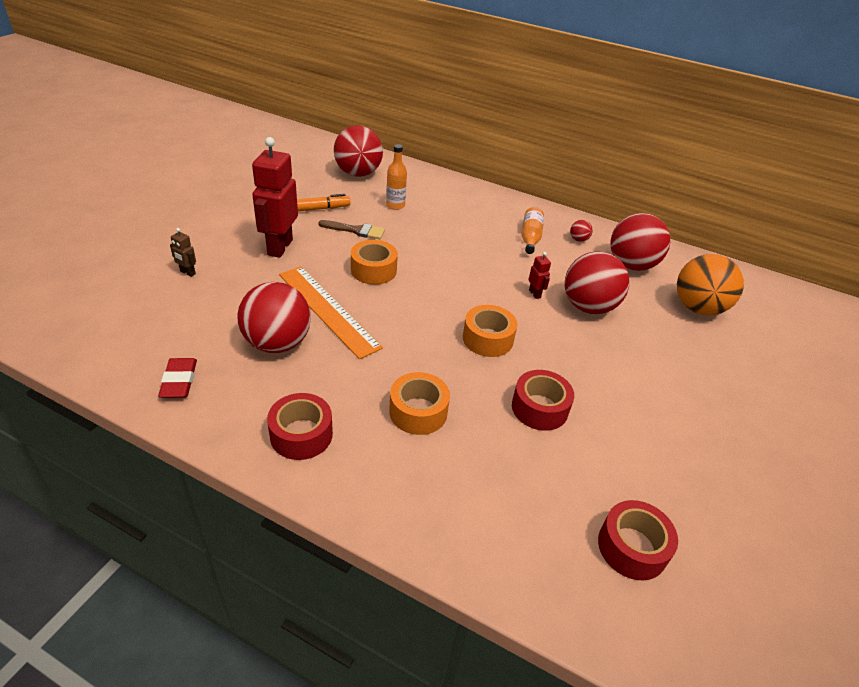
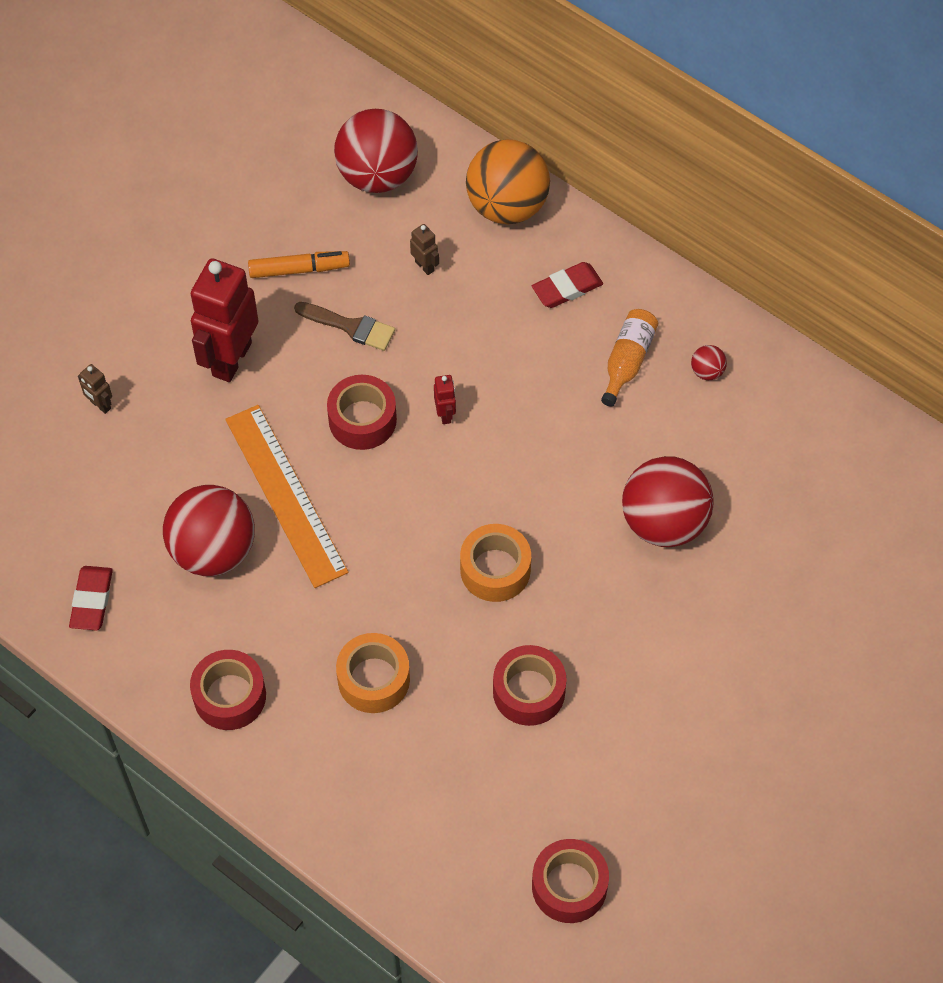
camera: 15 degrees right, 20 degrees up
orange tape [351,240,398,285] -> red tape [327,375,397,450]
orange bottle [386,144,407,210] -> brown robot [410,224,439,275]
red robot [528,252,551,299] -> red robot moved to [434,375,456,424]
red ball [610,213,670,271] -> none
orange ball [677,254,744,316] -> orange ball moved to [466,139,550,224]
none -> red eraser [532,262,603,308]

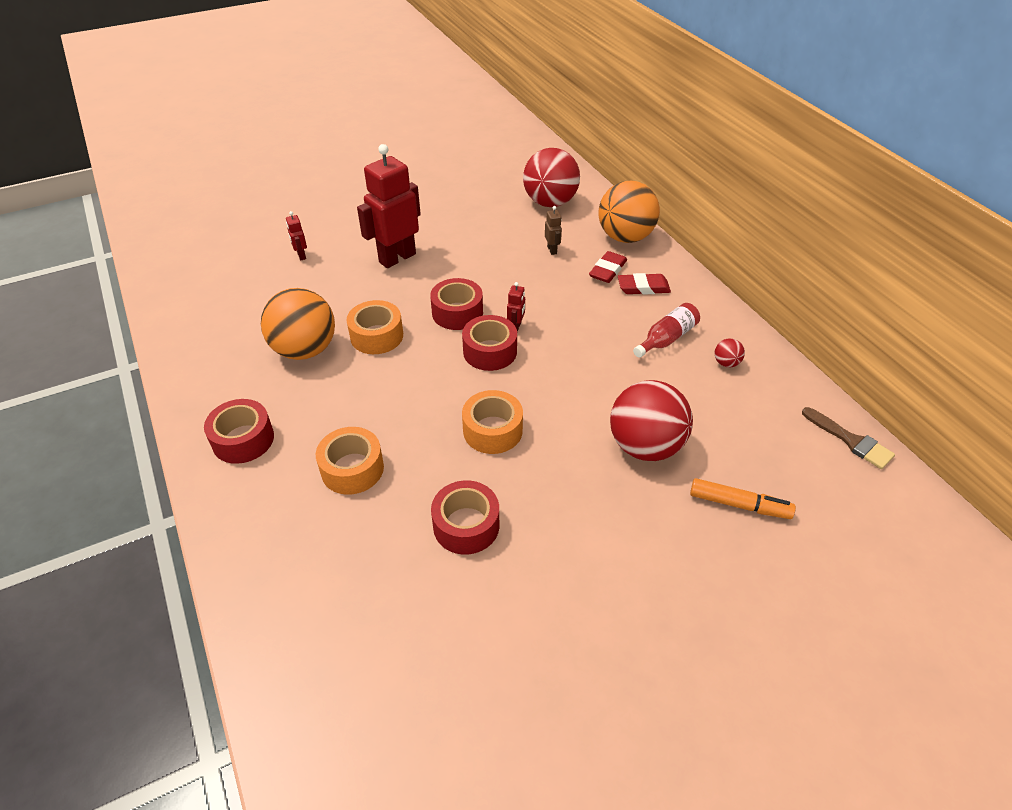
camera: 25 degrees right, 15 degrees down
red eraser [69,566,113,630] -> red eraser moved to [589,251,627,283]
brown robot [78,364,112,414] -> red robot [286,211,307,260]
red ball [163,485,255,576] -> orange ball [261,288,335,360]
orange ruler [225,405,349,588] -> orange tape [346,300,403,354]
orange marker [248,251,350,278] -> orange marker moved to [690,478,796,519]
brown brush [294,302,395,351] -> brown brush moved to [802,407,895,469]
red tape [532,839,609,923] -> red tape moved to [462,315,517,371]
orange bottle [601,309,658,407] -> red bottle [633,303,700,358]

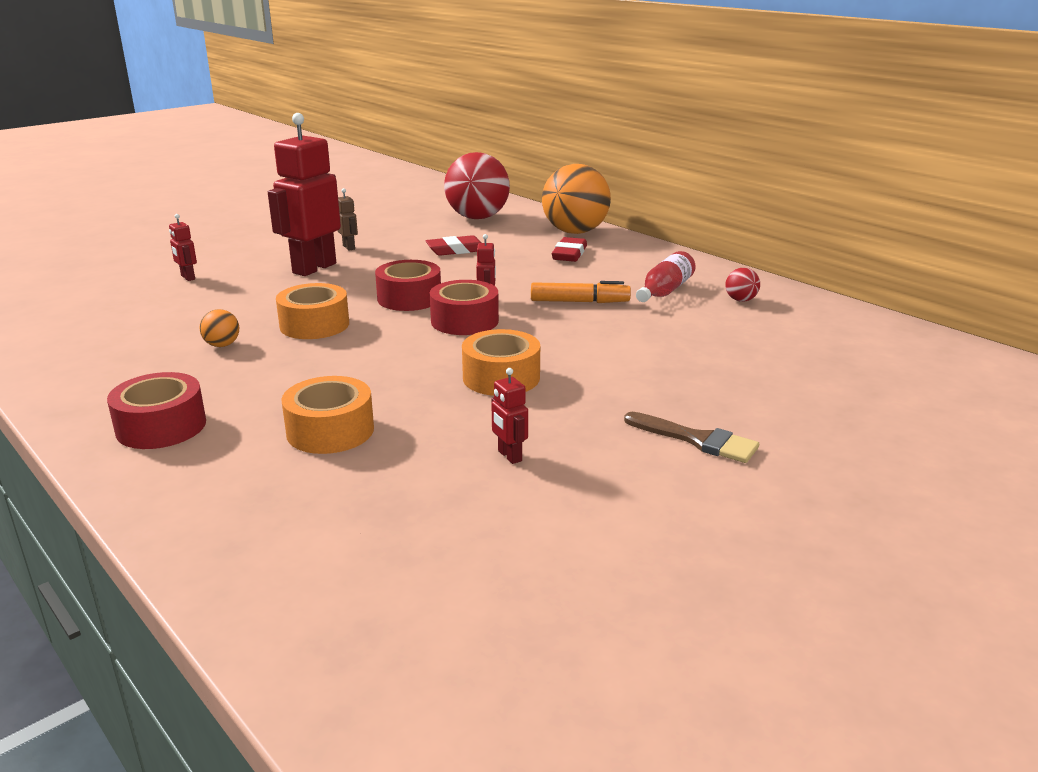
camera: 15 degrees left, 20 degrees down
orange ball [261,288,335,360] -> orange ball [199,309,239,347], size x0.41
red tape [431,480,499,555] -> red robot [491,368,528,464]
brown robot [545,206,562,255] -> brown robot moved to [338,188,358,250]
red ball [610,380,693,461] -> none
red eraser [618,273,671,295] -> red eraser moved to [425,235,481,256]
orange marker [690,478,796,519] -> orange marker moved to [531,281,631,303]
brown brush [802,407,895,469] -> brown brush moved to [624,412,759,463]

